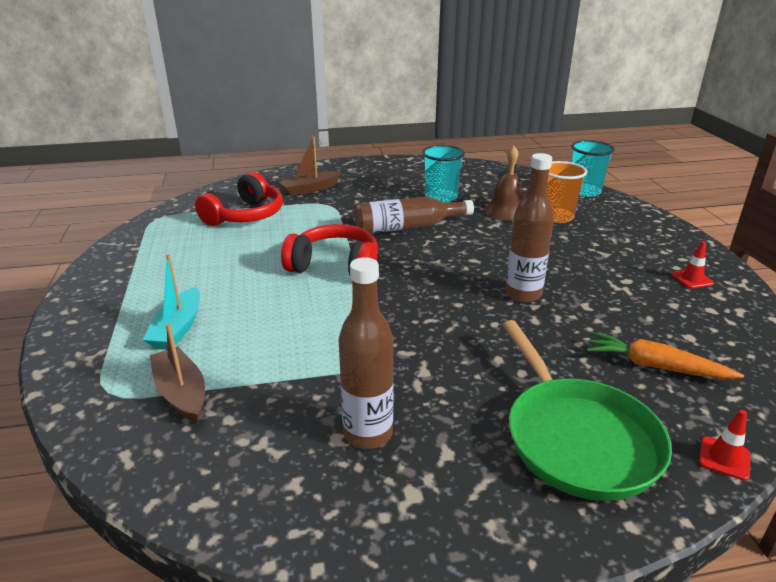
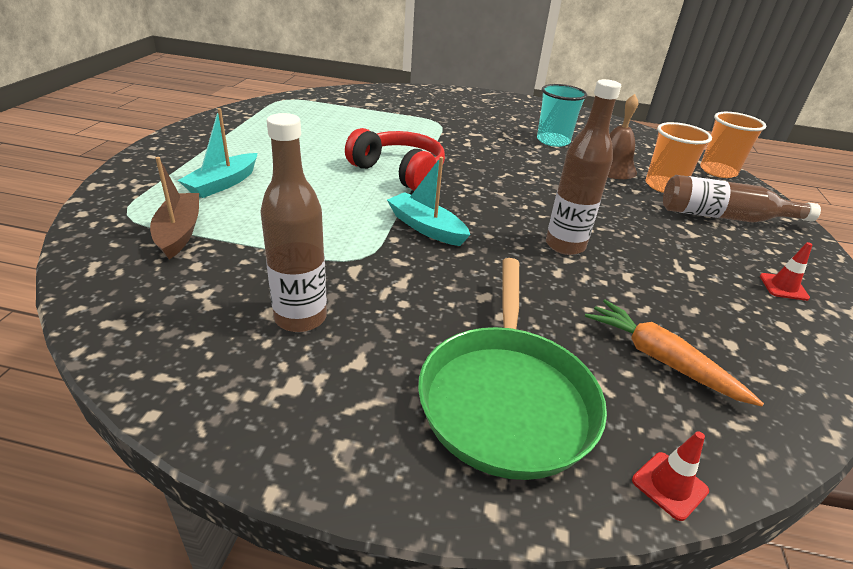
camera: 20 degrees right, 5 degrees up
red headphones [195,172,283,226] -> none
brown boat [279,137,341,196] -> none
brown bottle [354,197,474,233] -> brown bottle moved to [663,175,821,223]
turquoise cup [571,140,615,197] -> orange cup [700,112,766,178]
none -> turquoise boat [387,157,470,246]

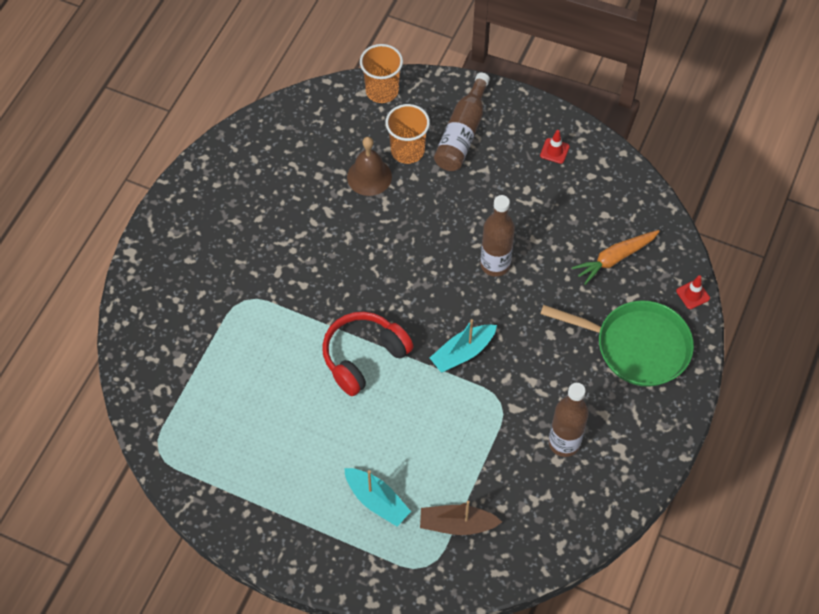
camera: 75 degrees left, 25 degrees up
turquoise cup [537,84,587,147] -> none

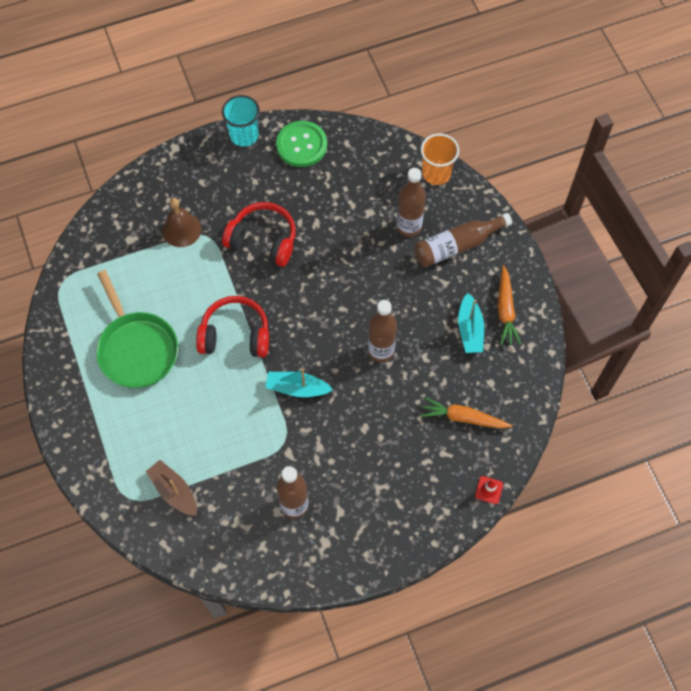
camera: 45 degrees right, 5 degrees up
turquoise boat [344,468,411,526] -> turquoise boat moved to [458,293,484,353]
brown bell [347,137,392,196] -> brown bell moved to [162,198,202,247]
orange cup [386,104,430,164] -> brown bottle [397,168,426,237]
red traffic cone [540,130,569,164] -> orange carrot [498,265,521,345]
green pan [540,300,694,387] -> green pan moved to [96,270,178,388]
none -> turquoise cup [222,95,260,147]
none -> red headphones [222,202,295,267]
none -> green button [276,121,327,167]

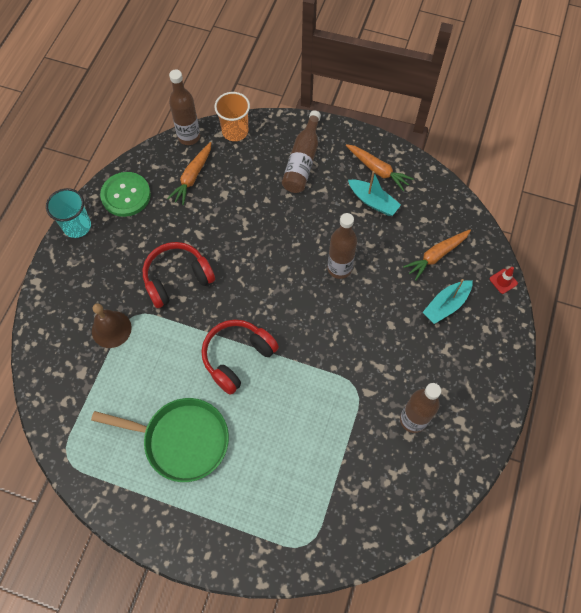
camera: 50 degrees left, 0 degrees up
brown boat [146,460,197,516] -> none
turquoise boat [265,369,333,397] -> turquoise boat moved to [423,279,473,324]
brown bottle [397,168,426,237] -> brown bottle moved to [169,69,200,145]
none -> orange carrot [167,142,211,205]

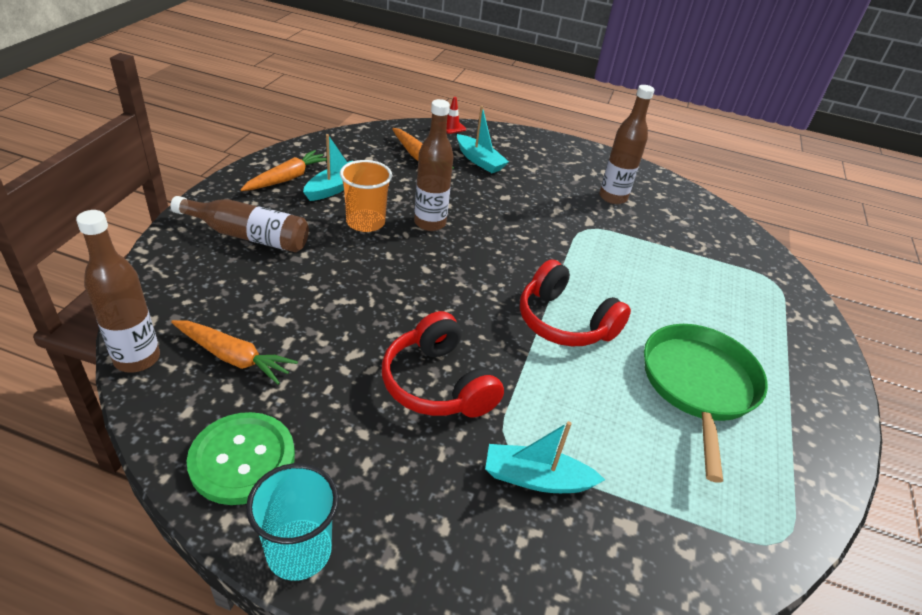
camera: 95 degrees left, 25 degrees down
brown bell [92,303,132,348] -> turquoise boat [485,421,605,493]
orange cup [214,92,250,141] -> orange cup moved to [340,160,392,232]

